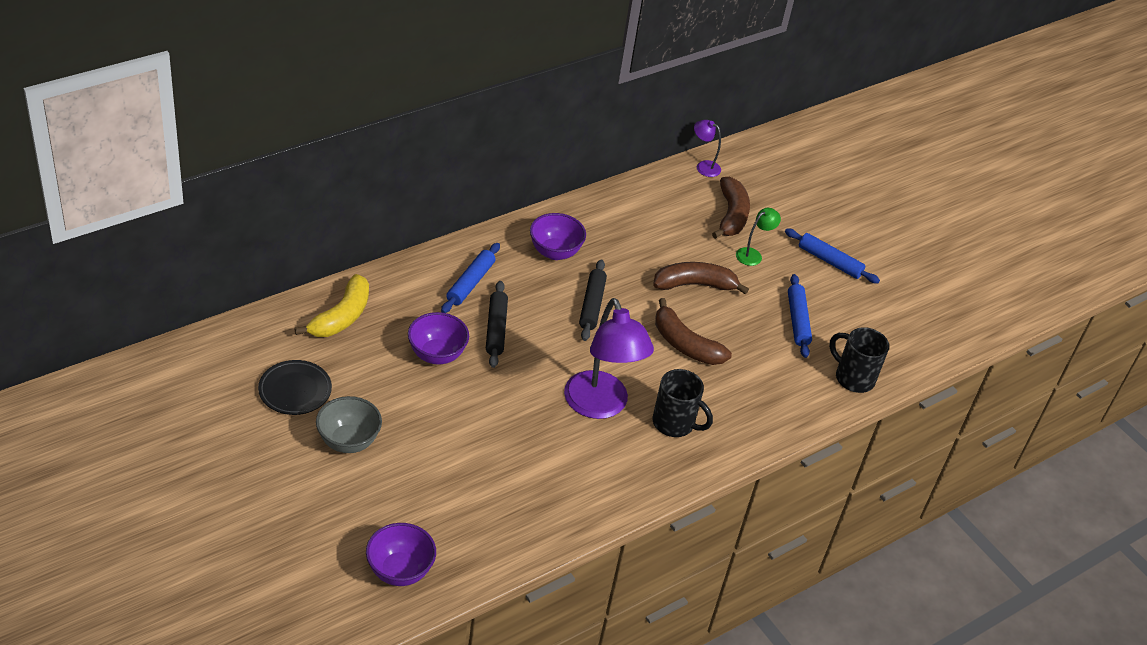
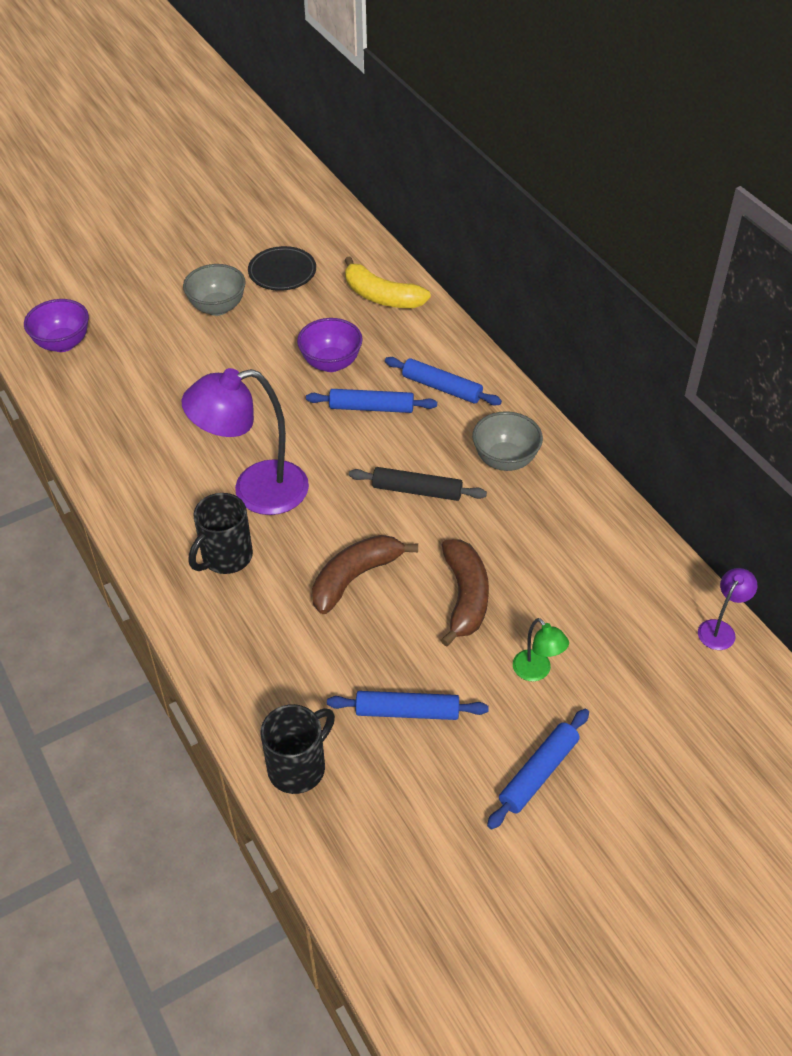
camera: 100 degrees right, 5 degrees up
black rolling pin [486,281,508,368] -> blue rolling pin [306,389,437,413]
purple bowl [530,213,586,260] -> grey bowl [472,411,543,471]
brown banana [712,177,750,239] -> none

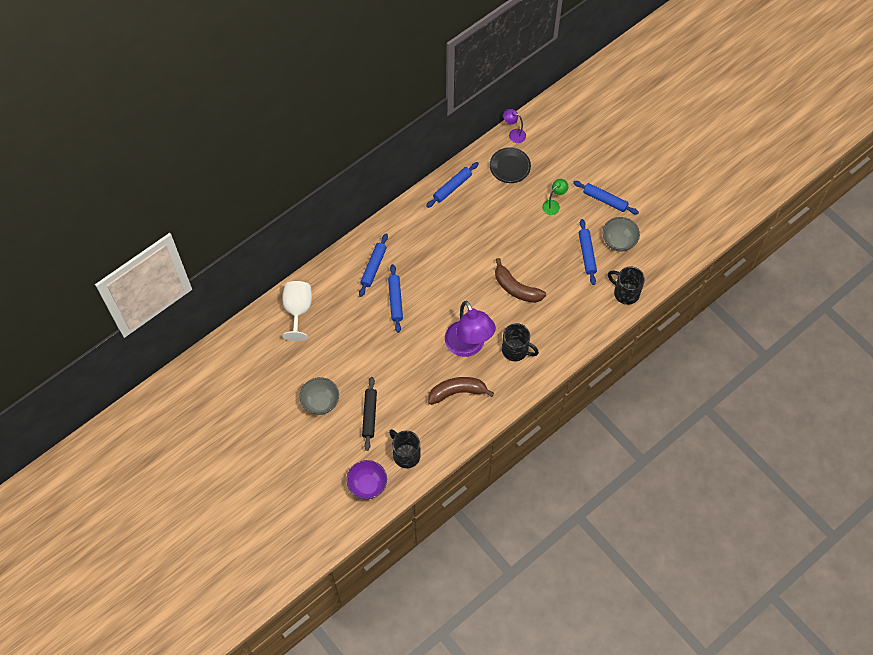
camera: 100 degrees left, 15 degrees up
black plate [248,246,316,291] -> black plate moved to [490,147,531,183]
purple bowl [297,318,363,372] -> none
yellow banana [345,257,431,308] -> white goblet [282,281,312,341]
black rolling pin [349,467,487,501] -> black rolling pin moved to [362,377,377,451]
brown banana [441,539,489,647] -> brown banana moved to [428,377,494,405]
grey bowl [472,411,543,471] -> grey bowl moved to [602,217,640,252]
none -> black mug [389,429,421,468]
none -> blue rolling pin [426,162,479,208]

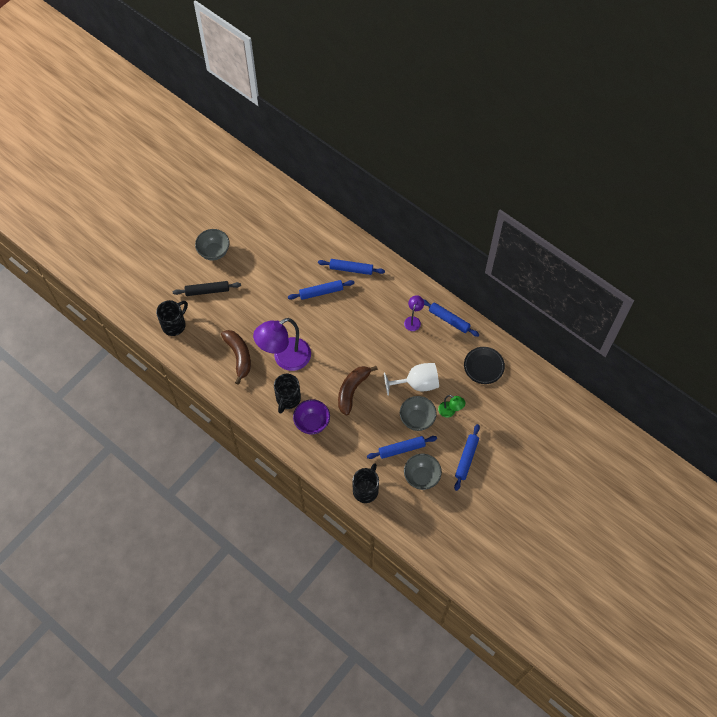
camera: 80 degrees right, 0 degrees up
white goblet [282,281,312,341] -> white goblet moved to [384,363,439,396]
purple bowl [346,460,387,499] -> purple bowl moved to [293,399,330,435]
purple lamp [503,109,526,143] -> purple lamp moved to [404,295,424,331]
none -> grey bowl [400,396,437,431]

